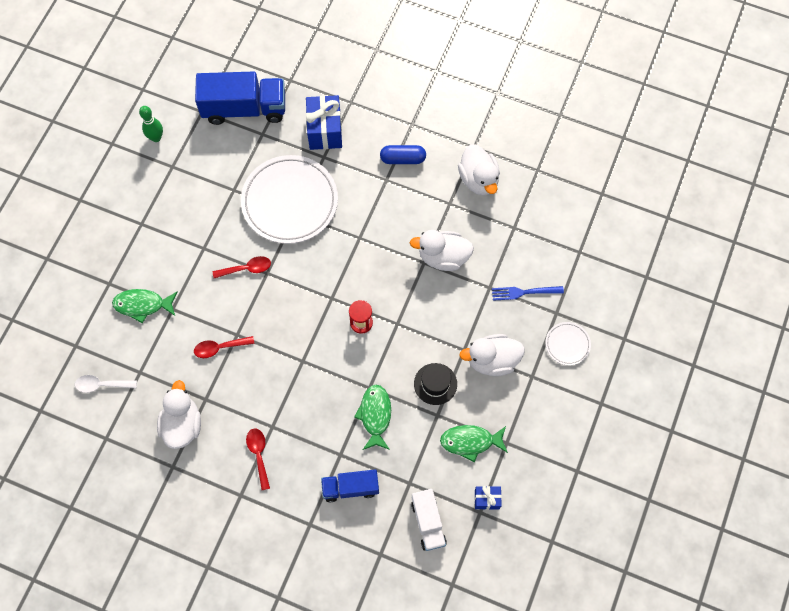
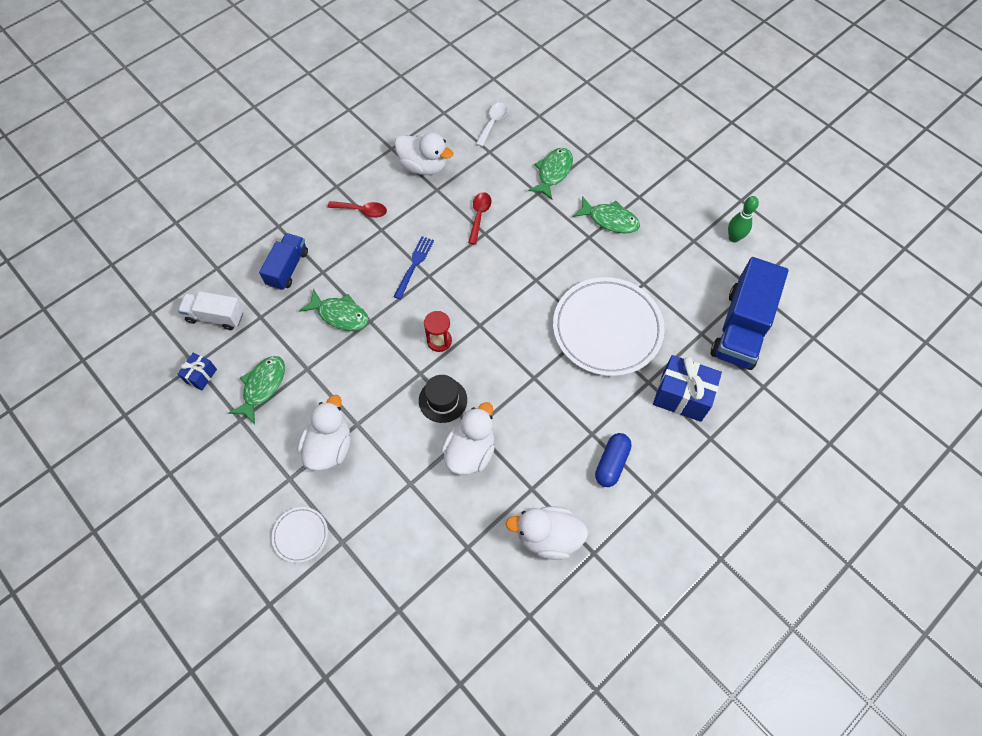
camera: 115 degrees right, 5 degrees down
red spoon [213,256,271,278] -> none
black hat [414,363,457,405] -> black hat moved to [419,375,467,423]
blue fork [492,286,564,301] -> blue fork moved to [394,236,434,299]
none -> green fish [573,196,640,234]

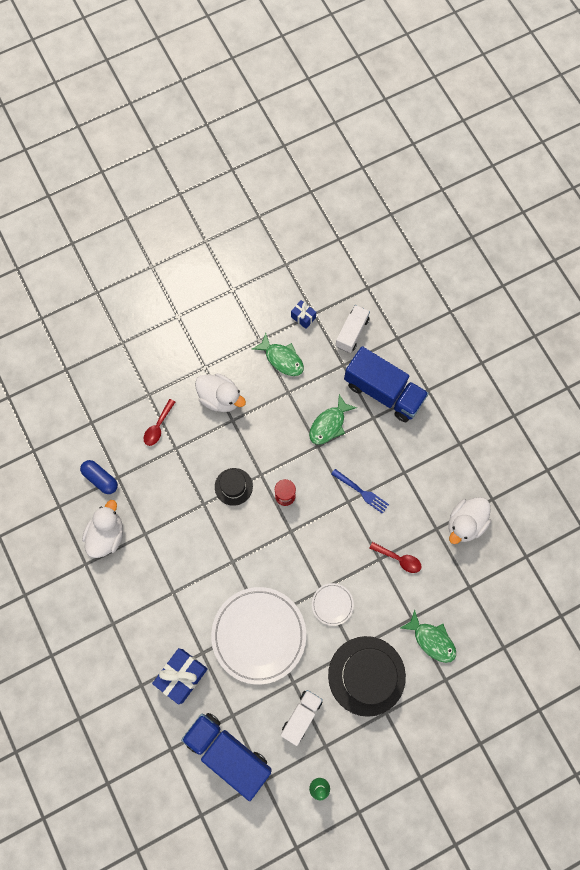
camera: 105 degrees right, 10 degrees up
blue truck [259,233,308,290] -> blue truck [344,346,429,422], size x1.72
white plate [272,507,328,563] -> white plate moved to [312,583,354,626]
red spoon [328,201,387,218] -> red spoon moved to [143,399,175,446]
white duck [441,402,495,475] -> none
white spoon [476,102,507,147] -> none
green fish [573,196,640,234] -> black hat [328,636,406,717]
blue capsule [595,433,632,487] -> blue capsule moved to [80,460,118,494]
none -> white truck [281,690,323,746]

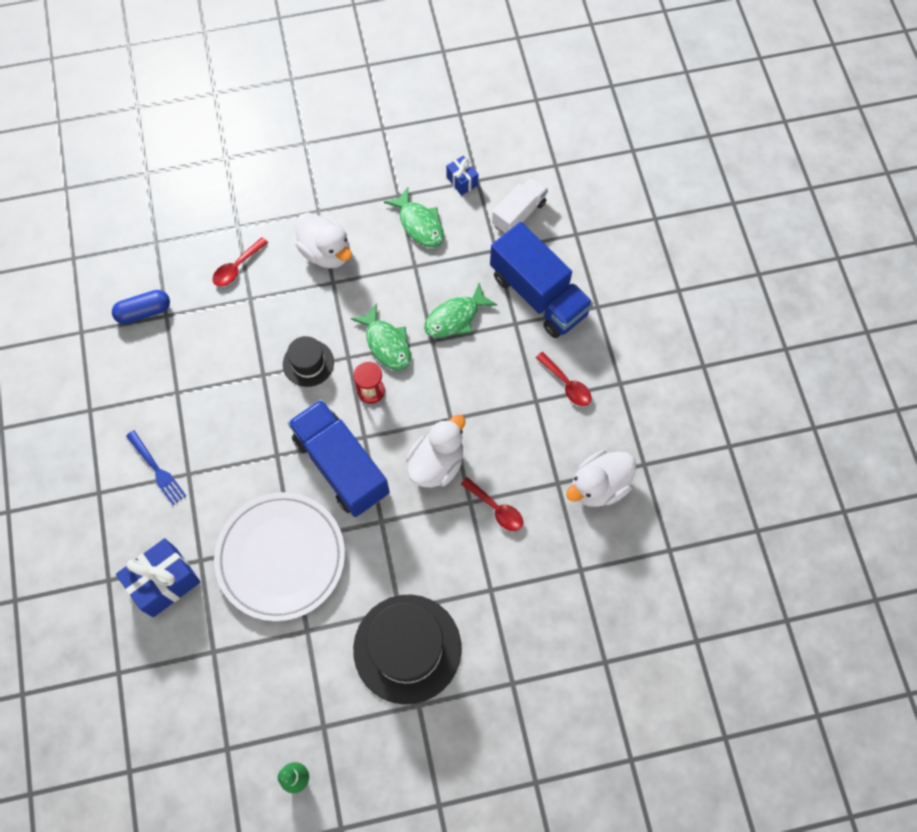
camera: 15 degrees right, 5 degrees down
blue capsule [80,460,118,494] -> blue capsule turned 75 degrees counterclockwise [112,290,170,324]
white duck [82,500,123,558] -> white duck moved to [406,415,465,488]
blue truck [181,713,272,801] -> blue truck moved to [288,399,390,517]
white truck [281,690,323,746] -> none
white plate [312,583,354,626] -> none
blue fork [331,469,389,514] -> blue fork moved to [126,430,186,505]
green fish [401,610,456,663] -> green fish moved to [351,303,411,371]
none -> red spoon [536,352,592,406]

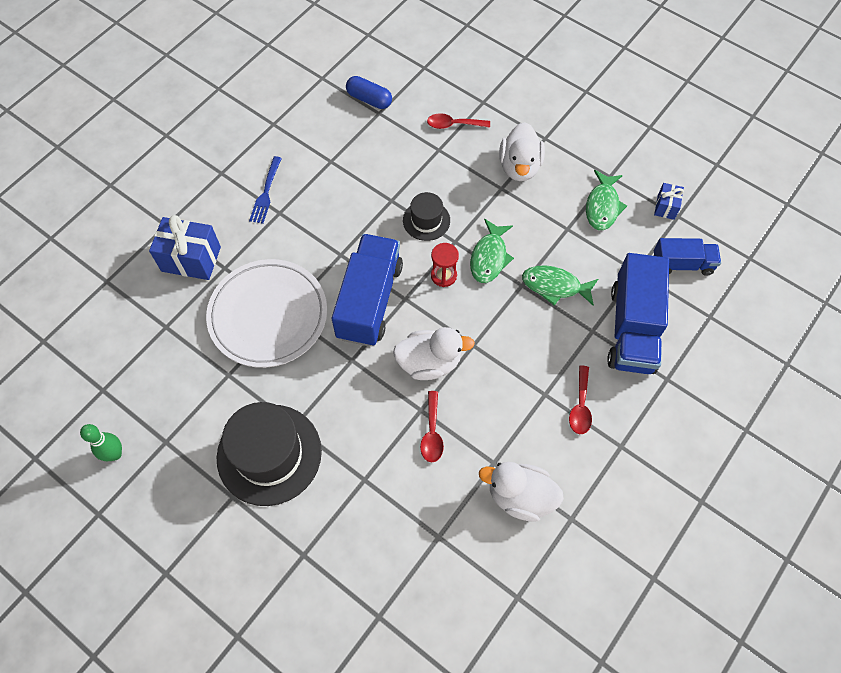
camera: 50 degrees right, 5 degrees down
white truck [492,177,548,234] -> blue truck [653,238,721,276]

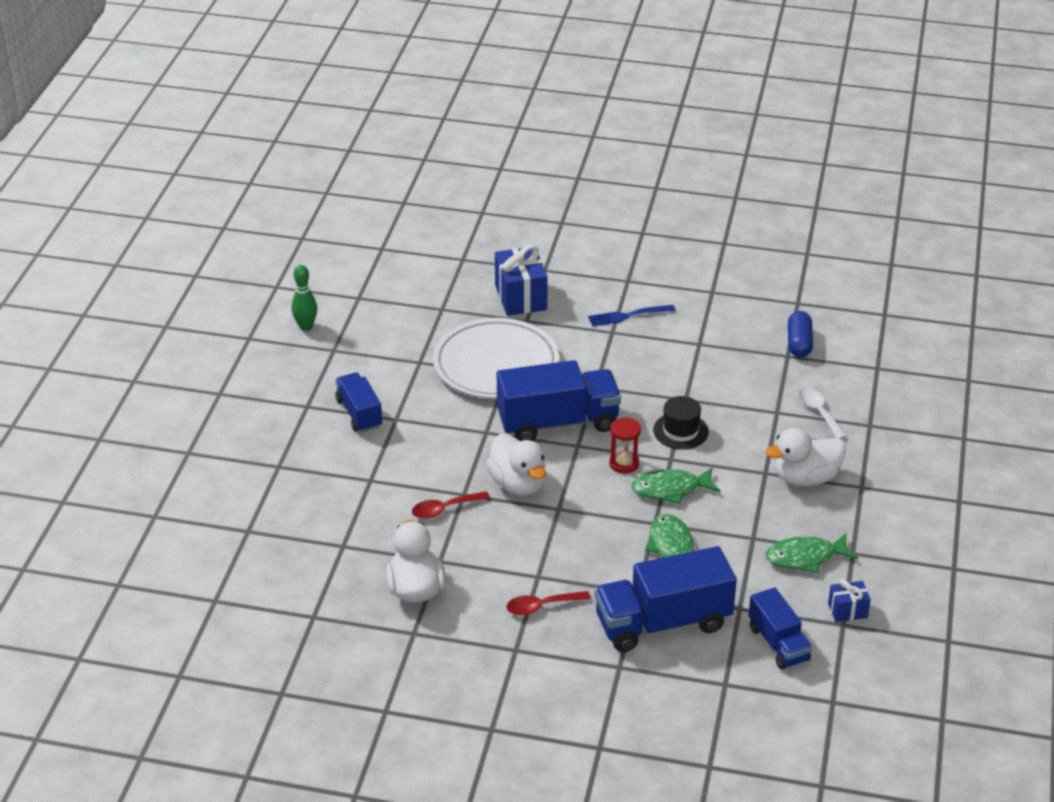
camera: 65 degrees right, 25 degrees down
black hat [217,402,322,506] -> blue truck [335,372,382,432]
red spoon [427,113,490,129] -> white spoon [799,388,847,439]

